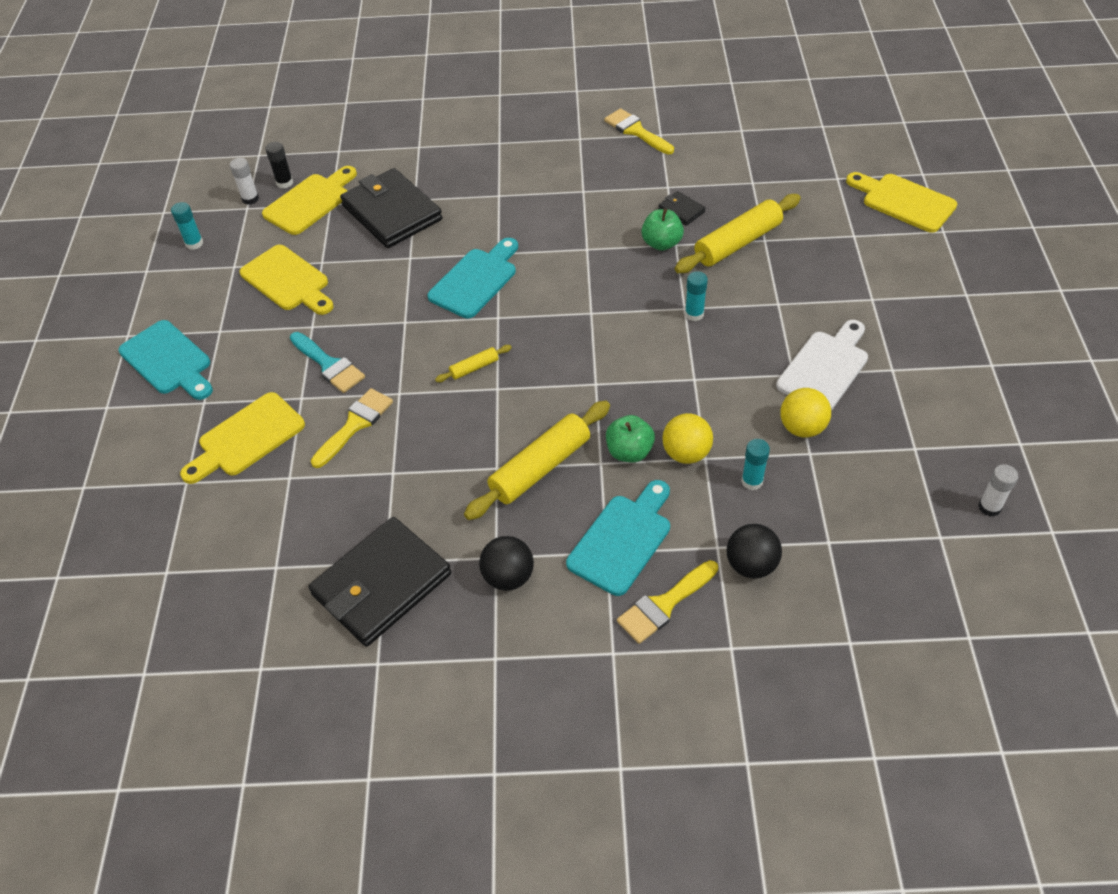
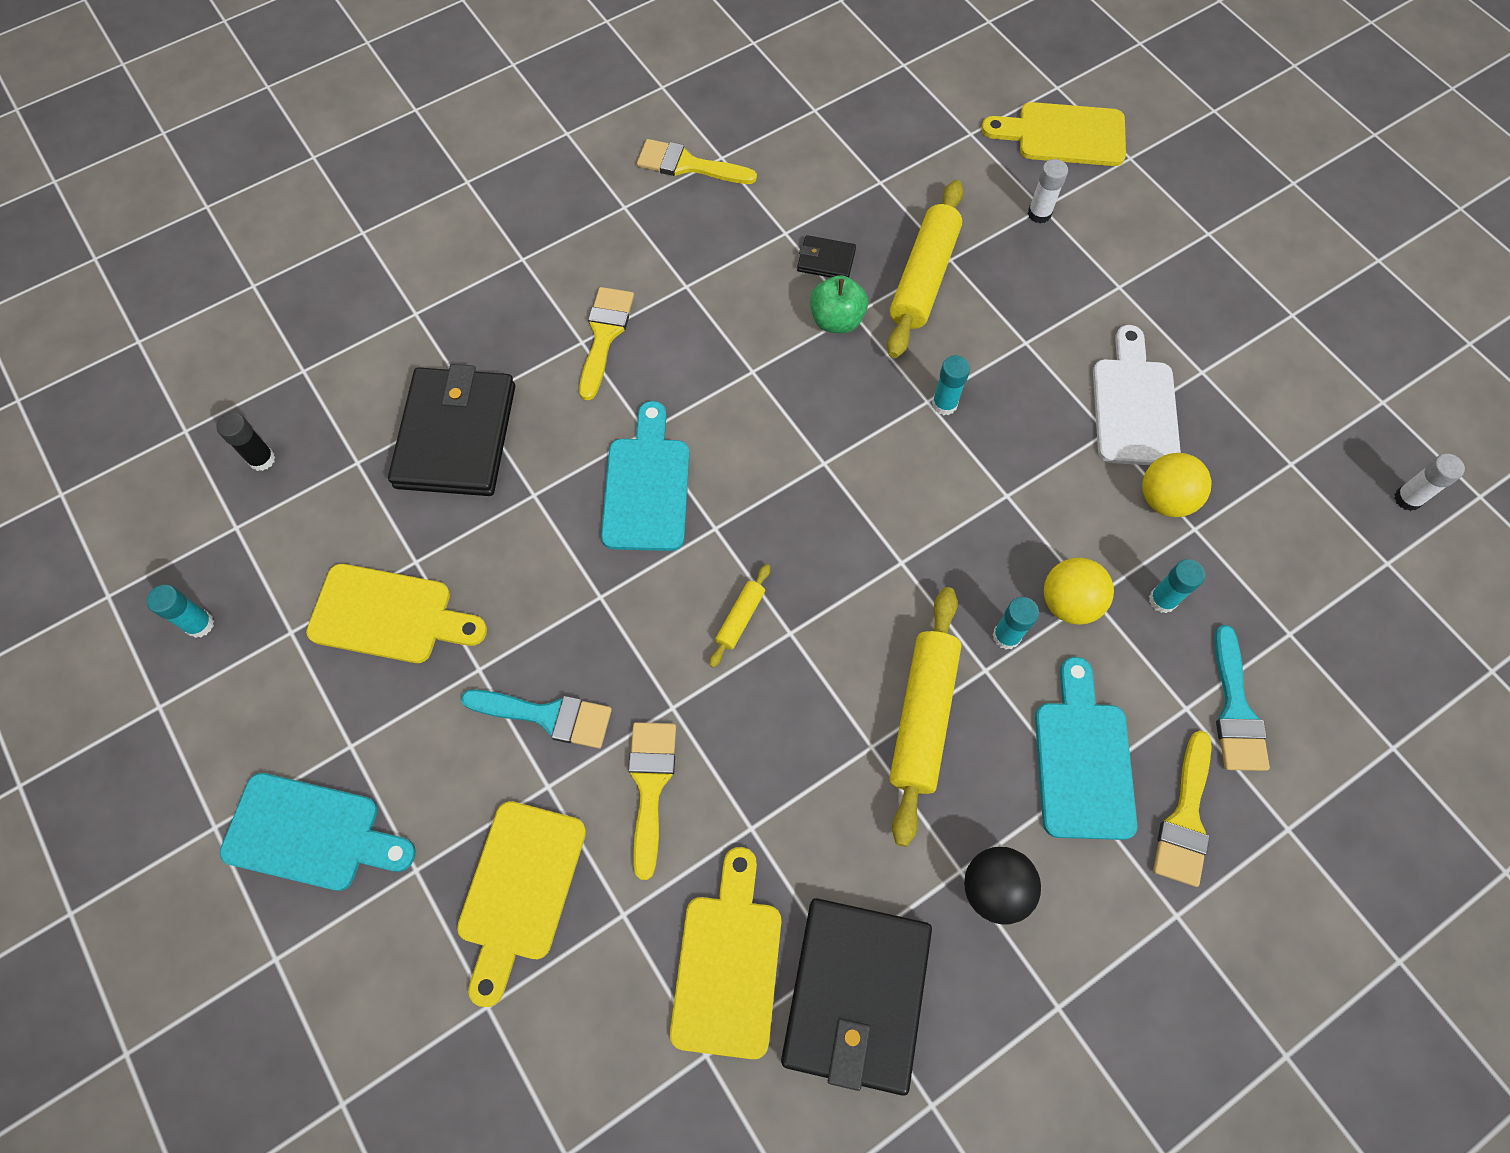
camera: 35 degrees left, 15 degrees up
white glue stick [230,158,259,205] -> white glue stick moved to [1028,159,1068,223]
yellow cutting board [262,166,357,235] -> yellow cutting board moved to [670,847,781,1059]
black wallet [340,168,443,248] -> black wallet turned 75 degrees clockwise [388,364,515,496]
green apple [606,415,655,462] -> turquoise glue stick [993,597,1039,649]
black ball [727,524,782,579] -> turquoise brush [1214,625,1270,771]
none -> yellow brush [579,287,634,400]

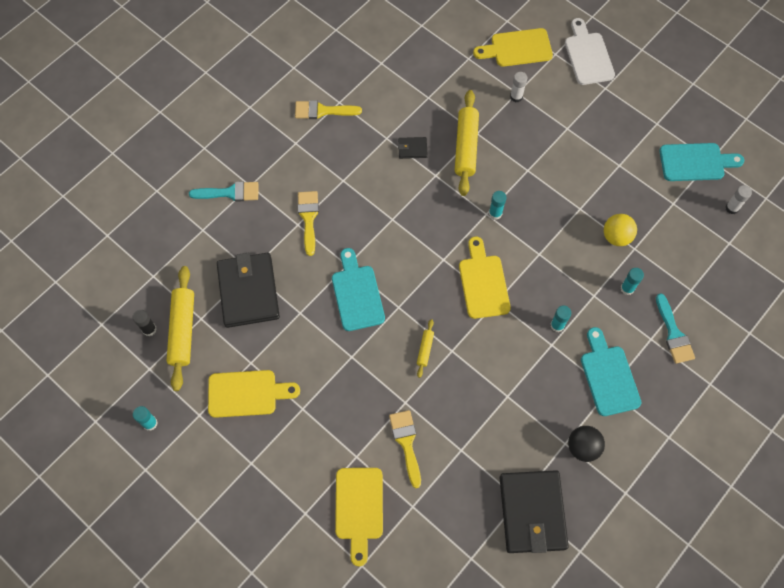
camera: 15 degrees left, 0 degrees up
turquoise cutting board [220,773,416,891] -> turquoise cutting board moved to [659,143,744,181]
turquoise brush [461,689,612,749] -> turquoise brush moved to [189,181,258,202]
yellow cutting board [670,847,781,1059] -> yellow cutting board moved to [459,236,511,319]
green apple [810,275,868,333] -> none
yellow rolling pin [889,587,962,847] -> yellow rolling pin moved to [167,266,194,391]
yellow ball [1044,558,1114,625] -> none
white cutting board [1093,325,1181,465] -> white cutting board moved to [565,18,615,85]
yellow brush [1153,730,1212,887] -> none

